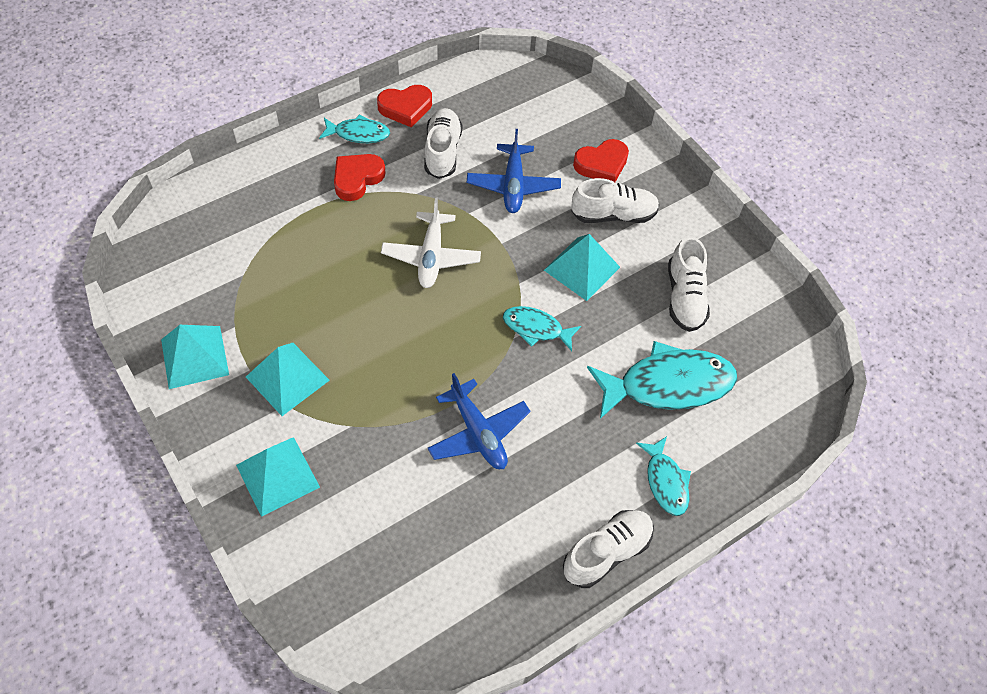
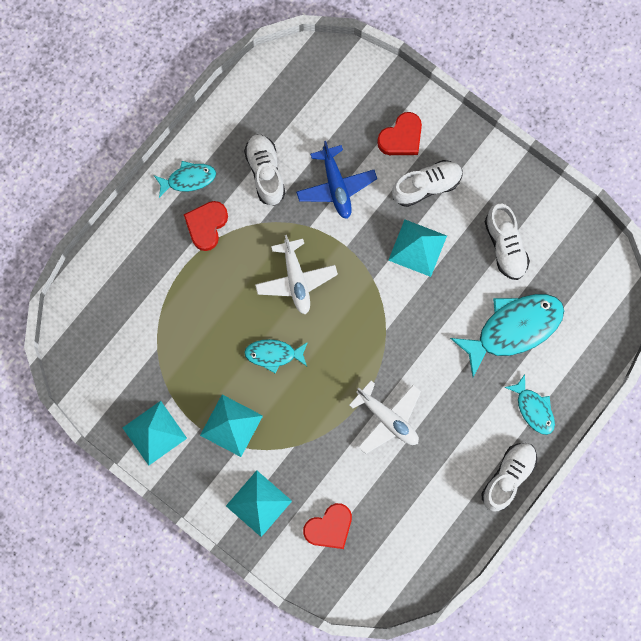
camera: 15 degrees left, 20 degrees up
red heart [377,85,432,127] -> red heart moved to [303,503,352,549]
blue plane [428,373,531,469] -> white plane [349,381,421,454]
turquoise fish [503,306,581,351] -> turquoise fish moved to [244,339,308,373]

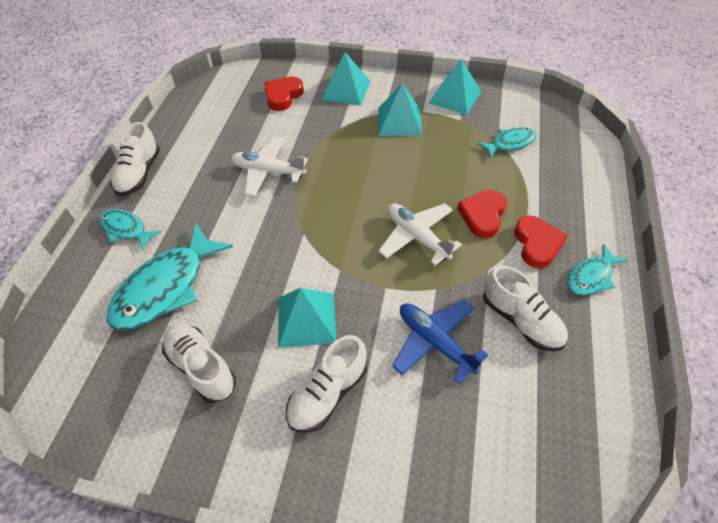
camera: 155 degrees right, 25 degrees down
turquoise fish [244,339,308,373] -> turquoise fish moved to [477,127,537,158]
red heart [377,112,422,155] -> red heart moved to [457,190,507,238]

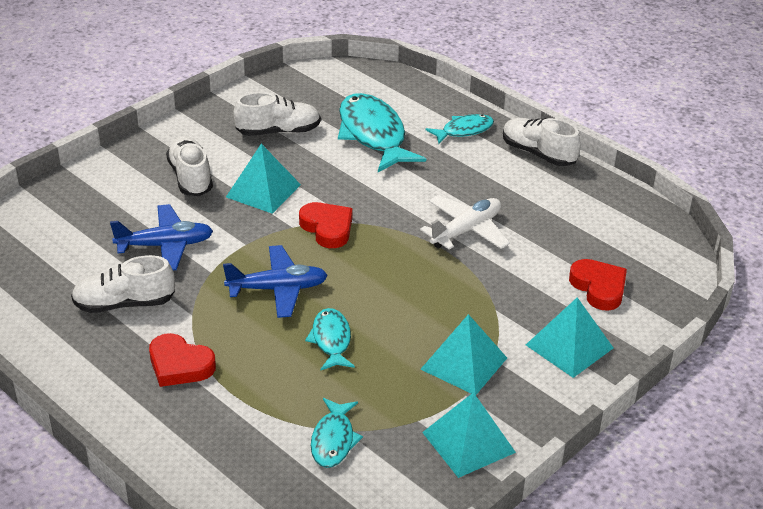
camera: 120 degrees right, 15 degrees down
white plane [379,203,462,265] -> blue plane [223,245,328,318]
red heart [457,190,507,238] -> red heart moved to [299,202,353,248]
turquoise fish [567,244,628,296] -> turquoise fish moved to [305,308,355,371]

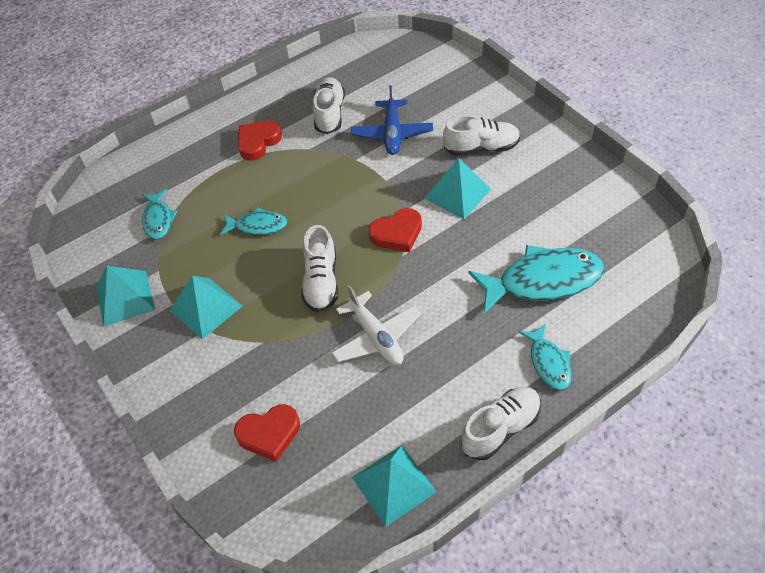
camera: 105 degrees right, 15 degrees up
blue plane [223,245,328,318] -> none
white shoe [233,92,321,136] -> white shoe moved to [301,225,338,313]
turquoise fish [311,398,363,468] -> turquoise fish turned 120 degrees counterclockwise [142,189,178,240]
turquoise pyramid [526,297,613,378] -> turquoise pyramid moved to [352,445,436,527]

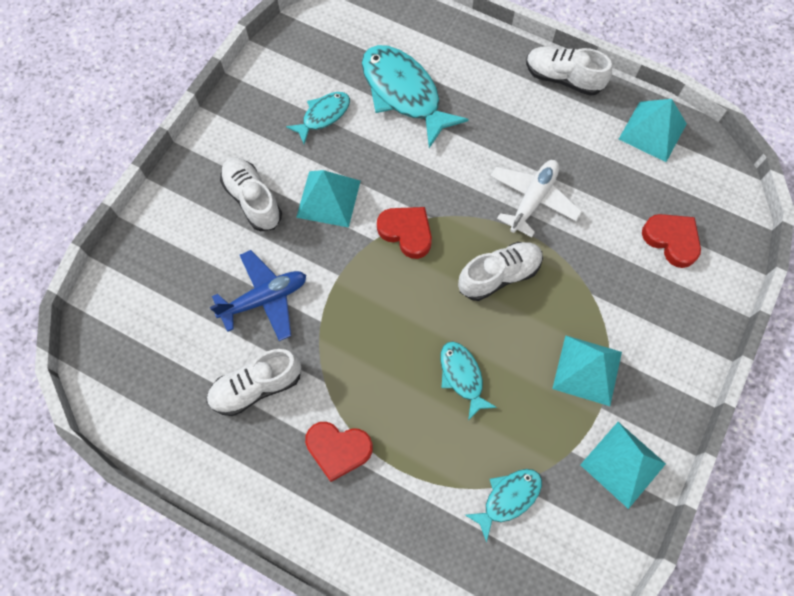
camera: 120 degrees left, 15 degrees up
turquoise fish [518,324,572,391] -> turquoise fish moved to [286,92,350,144]

